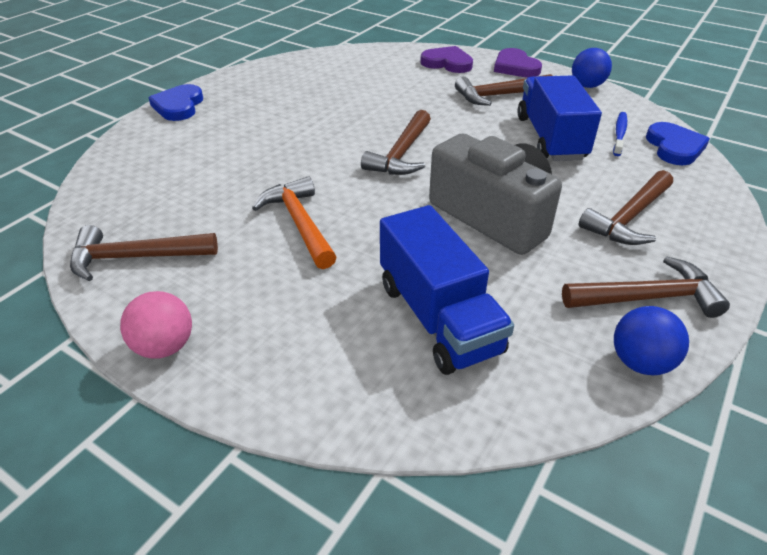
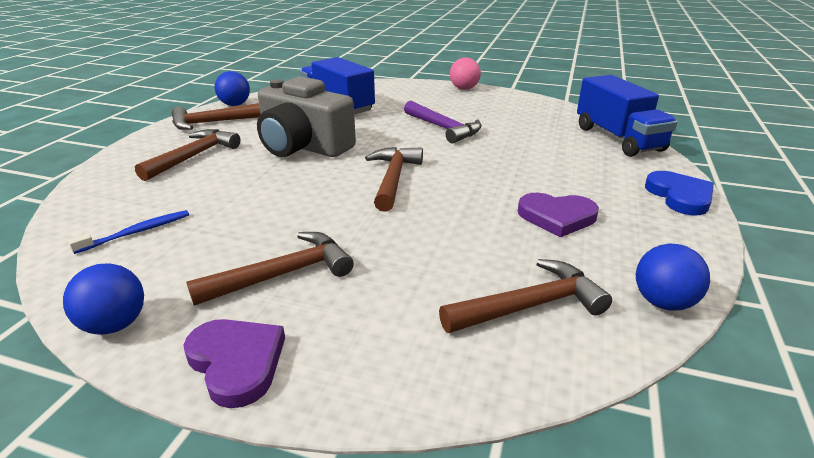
camera: 165 degrees right, 10 degrees down
brown hammer [70,225,218,281] -> brown hammer moved to [439,259,612,333]
orange hammer [252,176,336,269] -> purple hammer [404,101,482,143]
purple heart [420,46,473,73] -> purple heart moved to [518,193,599,237]
blue truck [518,75,602,161] -> blue truck moved to [577,75,678,157]
blue toothbrush [613,112,627,156] -> blue toothbrush turned 135 degrees counterclockwise [68,210,189,254]
blue heart [646,122,710,165] -> none
none -> blue ball [636,244,710,311]

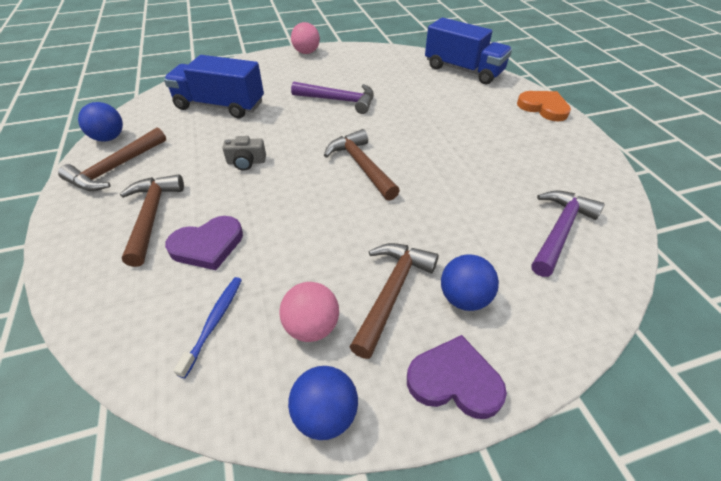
camera: 35 degrees left, 15 degrees up
grey camera [257,76,356,157] -> grey camera [223,136,266,171], size x0.40
brown hammer [439,259,612,333] -> purple hammer [532,190,605,277]
purple heart [518,193,599,237] -> purple heart moved to [165,216,243,270]
blue ball [636,244,710,311] -> blue ball moved to [441,254,499,311]
blue heart [645,171,714,215] -> orange heart [517,91,571,121]
none -> pink ball [279,282,339,342]

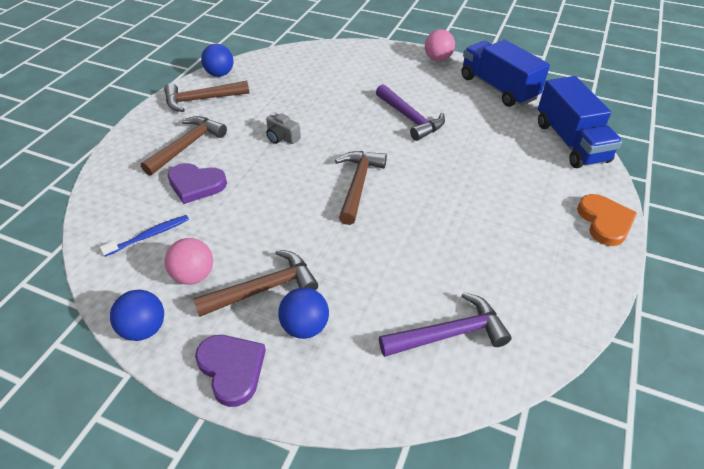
camera: 40 degrees right, 0 degrees up
blue truck [164,55,264,118] -> blue truck moved to [461,40,550,107]

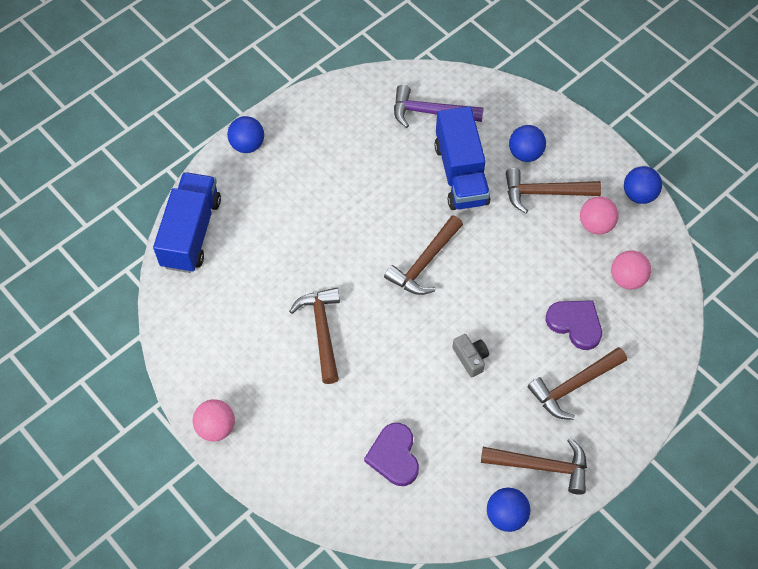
camera: 155 degrees left, 15 degrees up
blue toothbrush [100,215,189,257] -> pink ball [611,250,651,289]
purple heart [195,335,266,407] -> purple heart moved to [364,423,419,486]
purple hammer [376,84,445,141] -> brown hammer [289,288,340,384]
blue truck [461,40,550,107] -> blue truck moved to [434,106,490,210]
orange heart [577,194,637,246] -> blue ball [227,116,264,153]

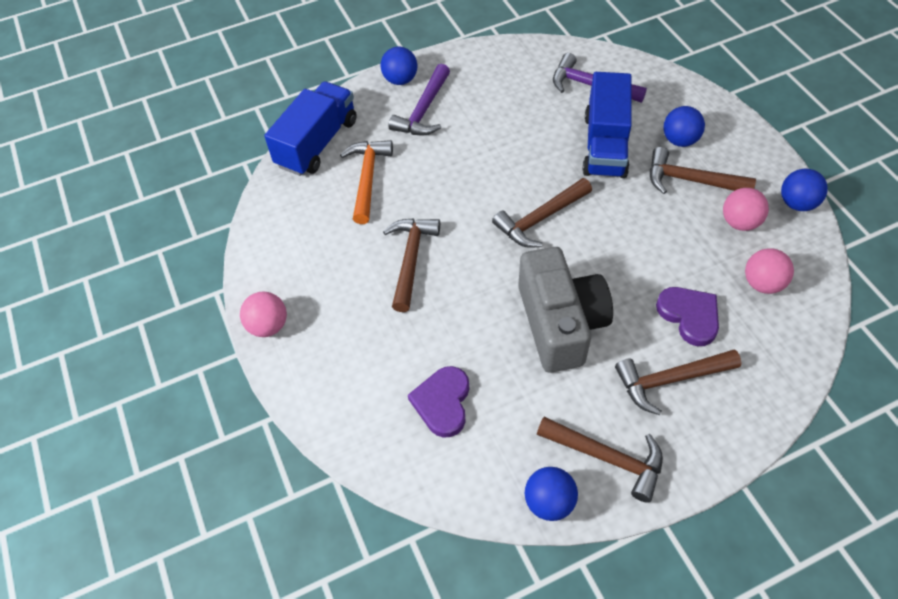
camera: 20 degrees right, 5 degrees down
grey camera [452,334,489,377] -> grey camera [518,247,613,373], size x2.47
none -> orange hammer [340,140,393,224]
none -> purple hammer [388,64,450,136]

